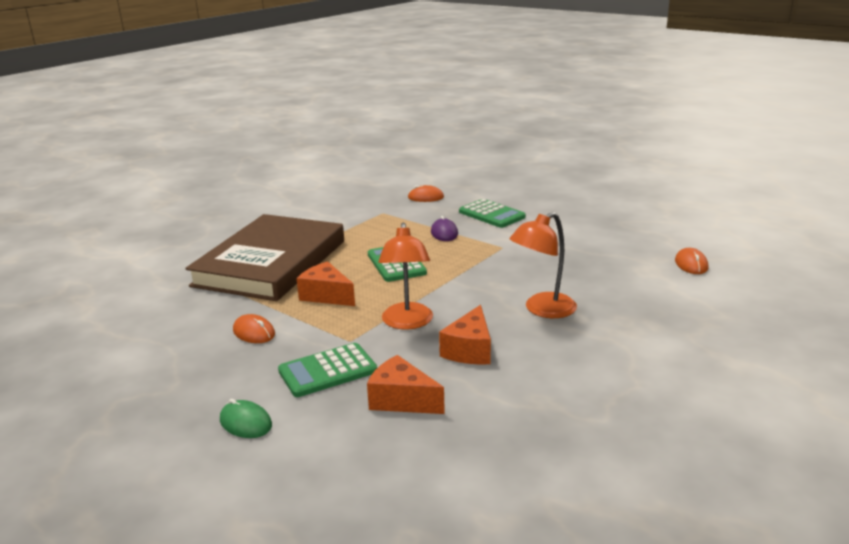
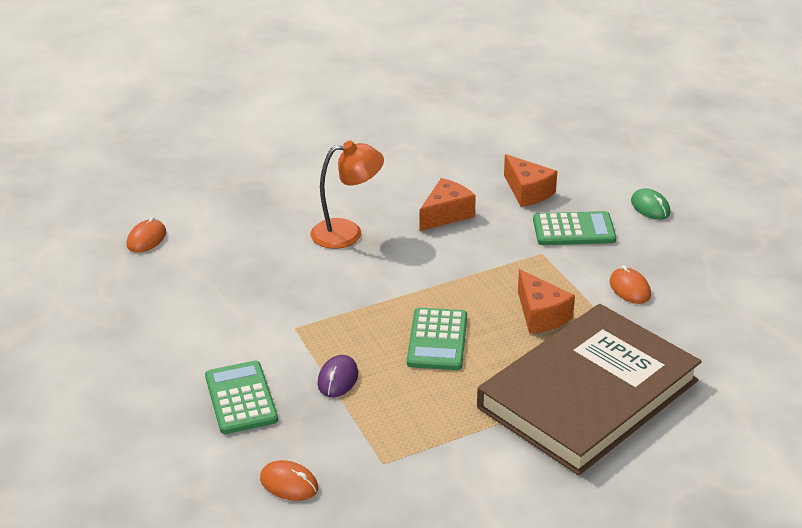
camera: 155 degrees left, 10 degrees up
orange lamp [378,223,433,330] -> none

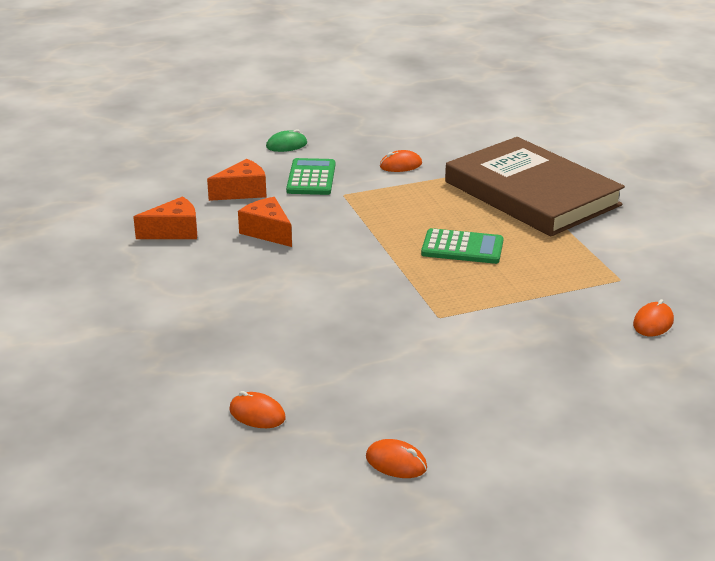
camera: 85 degrees left, 5 degrees down
green calculator [205,361,278,434] -> none
orange lamp [311,141,384,249] -> none
purple mouse [318,355,358,397] -> none
orange cheese [518,269,575,334] -> orange cheese moved to [133,196,197,239]
none -> orange mouse [366,439,427,478]

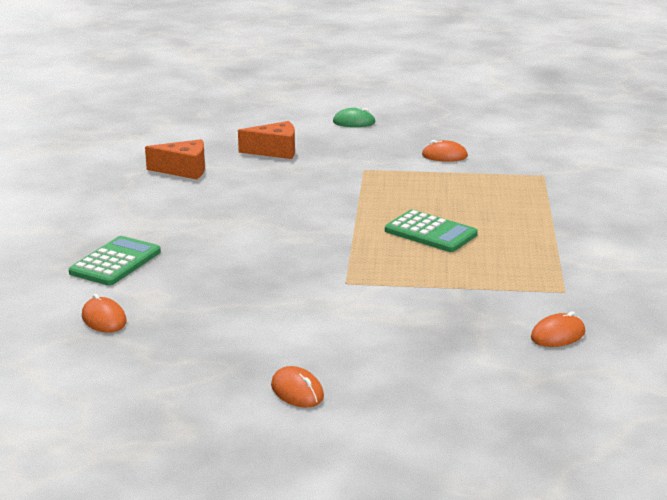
camera: 25 degrees right, 5 degrees down
orange cheese [238,197,292,247] -> none
green calculator [286,158,335,195] -> green calculator moved to [69,236,161,286]
orange mouse [366,439,427,478] -> orange mouse moved to [271,366,324,407]
brown book [445,137,625,237] -> none

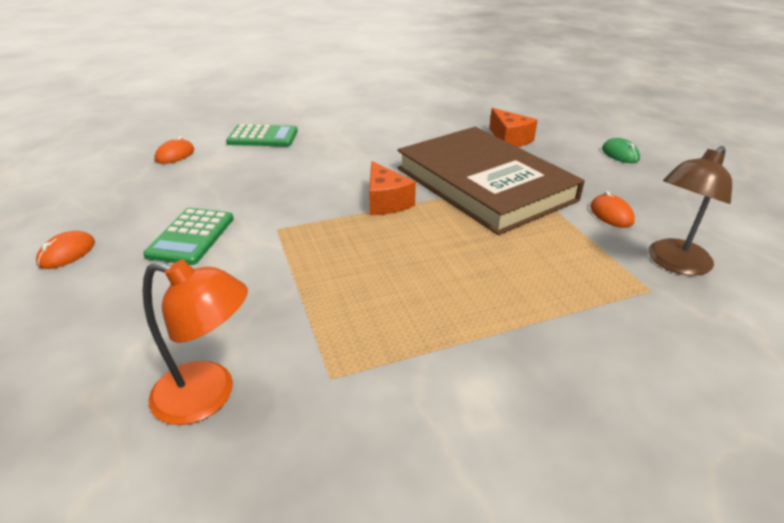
camera: 65 degrees right, 10 degrees up
orange cheese [145,139,205,179] -> orange cheese moved to [369,161,416,215]
green calculator [385,210,478,252] -> green calculator moved to [143,208,234,265]
orange mouse [531,311,585,347] -> orange lamp [143,260,248,425]
none -> brown book [397,127,585,235]
none -> brown lamp [649,146,732,276]

